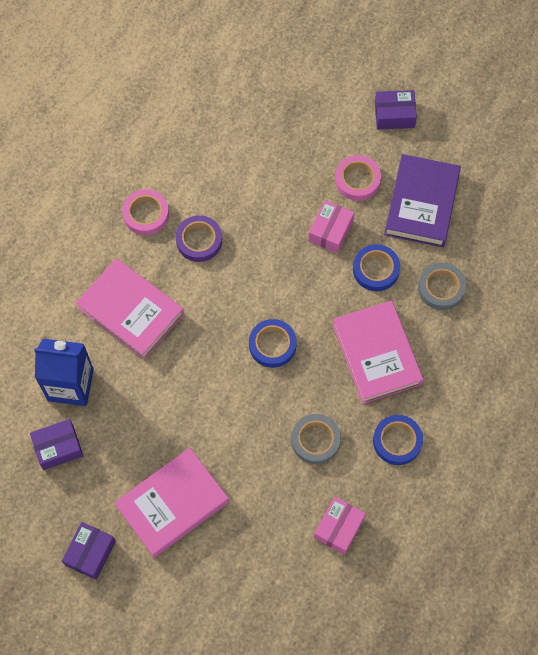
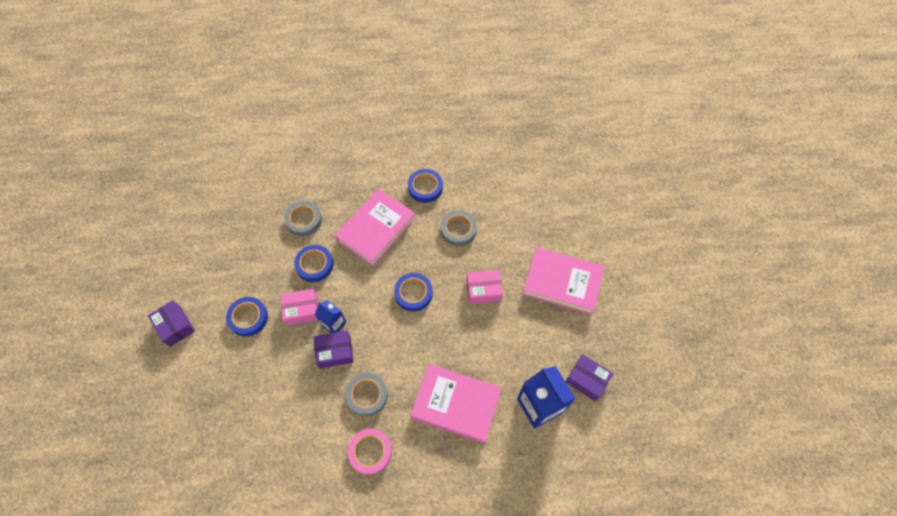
camera: 125 degrees left, 5 degrees down
purple box [62,522,116,580] -> purple box moved to [313,330,354,369]
pink book [76,258,184,360] -> pink book turned 75 degrees counterclockwise [410,364,501,443]
purple tape [176,215,222,262] -> grey tape [345,373,388,416]
pink box [314,497,366,555] -> pink box moved to [466,270,503,304]
pink tape [335,155,381,201] -> blue tape [226,297,268,337]
purple book [384,154,461,247] -> none
none -> blue carton [315,300,346,333]

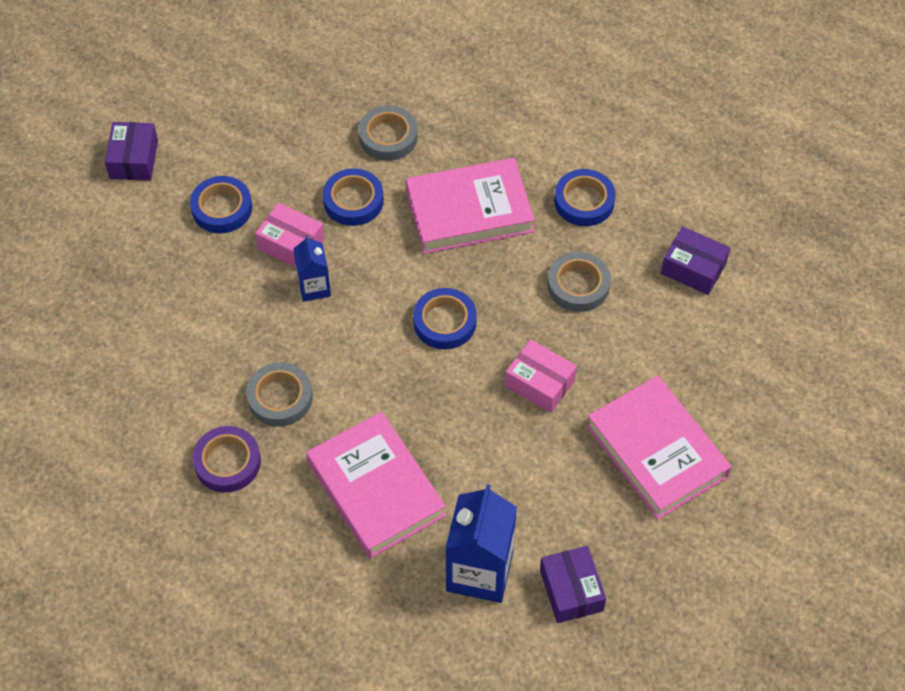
camera: 40 degrees right, 5 degrees down
purple box [313,330,354,369] -> purple box moved to [661,227,730,295]
pink tape [348,429,392,475] -> purple tape [192,426,261,492]

